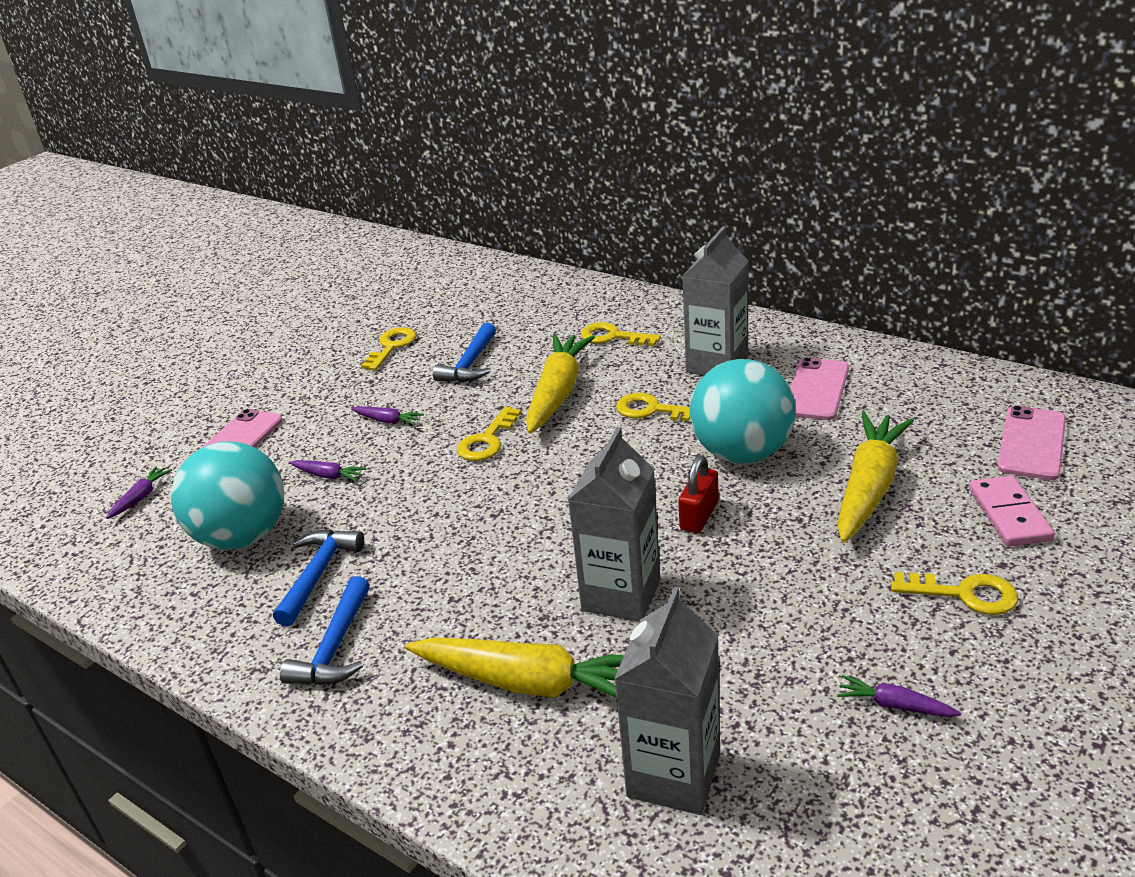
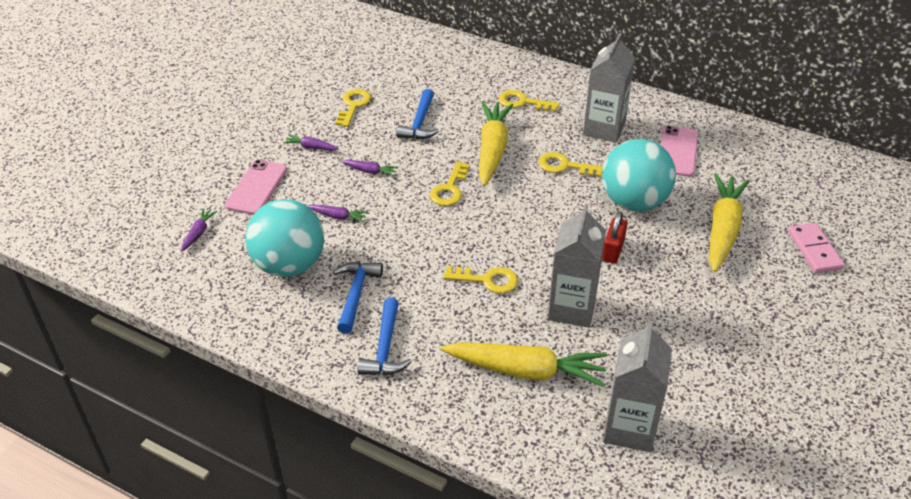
camera: 10 degrees left, 10 degrees up
purple carrot [837,675,961,717] -> purple carrot moved to [283,134,339,151]
yellow key [891,572,1018,615] -> yellow key moved to [443,266,518,294]
pink phone [997,405,1066,480] -> none

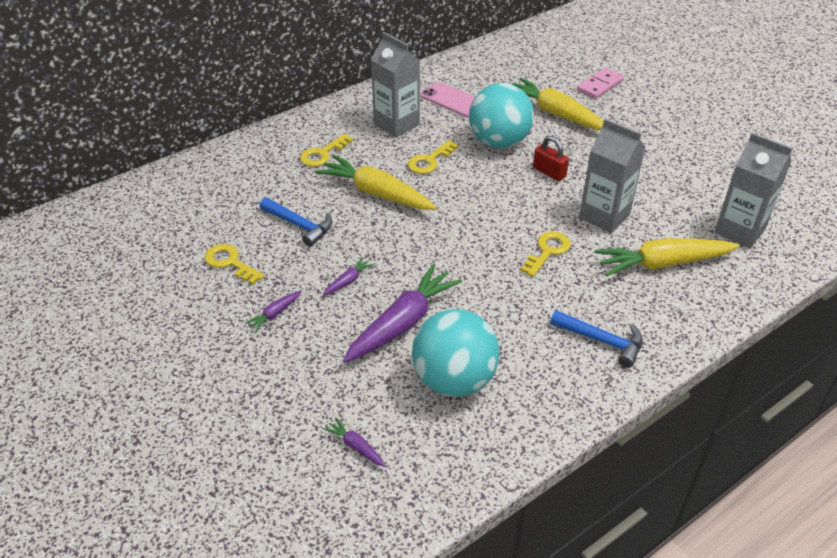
camera: 65 degrees left, 0 degrees up
pink phone [225,160,287,215] -> none
purple carrot [308,205,368,222] -> purple carrot [343,264,463,363], size x2.30
blue hammer [333,262,383,334] -> none
yellow key [430,161,470,206] -> none
yellow carrot [440,342,607,387] -> yellow carrot turned 135 degrees counterclockwise [594,238,740,276]
pink domino [788,223,845,273] -> pink domino turned 60 degrees counterclockwise [577,68,624,99]

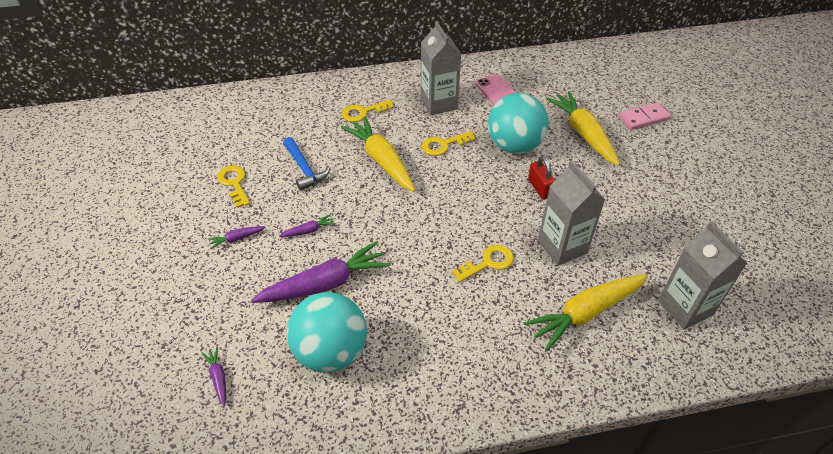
camera: 25 degrees right, 5 degrees up
blue hammer [550,310,643,368] -> none
yellow carrot [594,238,740,276] -> yellow carrot turned 45 degrees counterclockwise [524,274,648,351]

